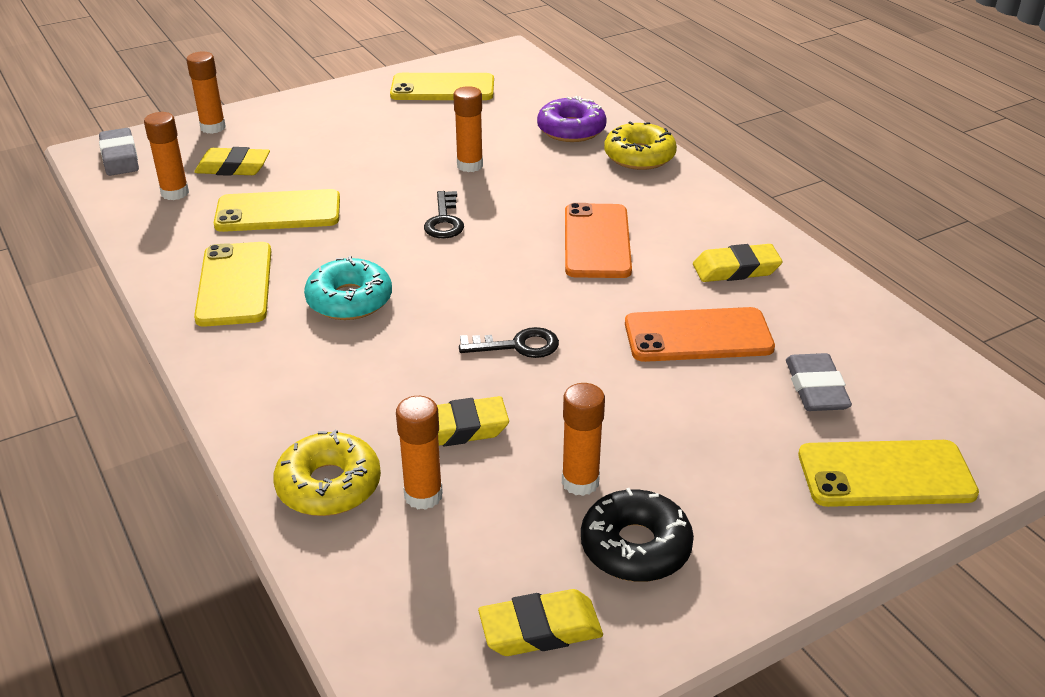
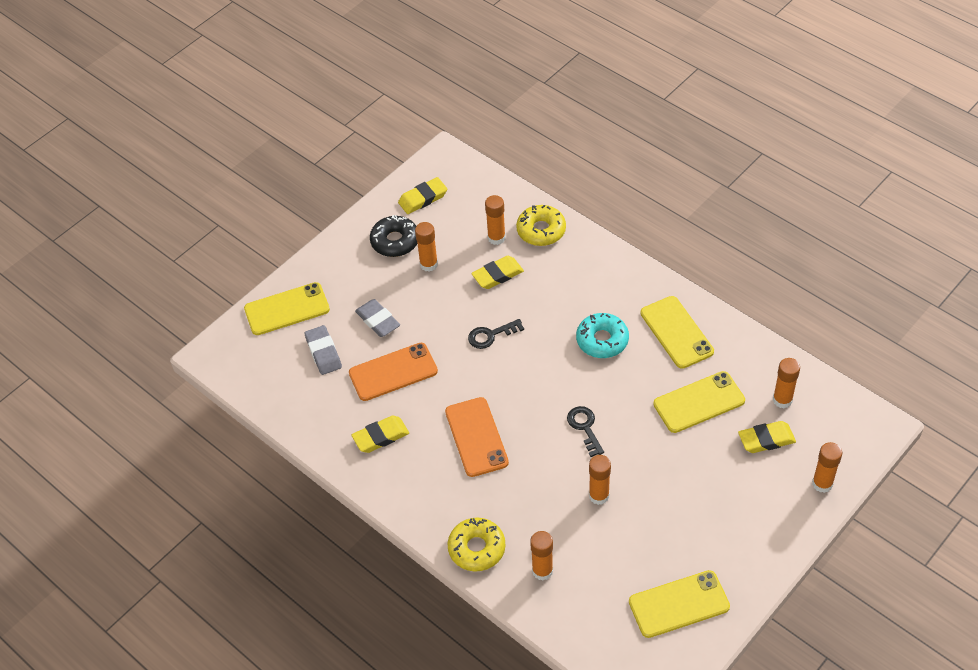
camera: 165 degrees right, 15 degrees up
grey eraser [99,128,139,176] -> grey eraser moved to [355,299,400,337]
purple donut [537,96,607,142] -> orange glue stick [530,531,553,580]

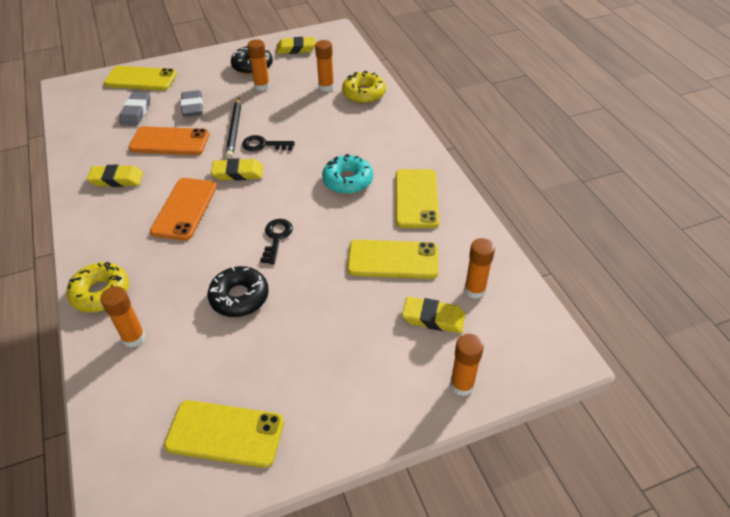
camera: 25 degrees right, 5 degrees down
yellow eraser [471,256,524,289] -> yellow eraser moved to [211,158,263,181]
orange glue stick [589,455,611,505] -> black donut [208,266,269,317]
none -> black pencil [226,98,241,159]

